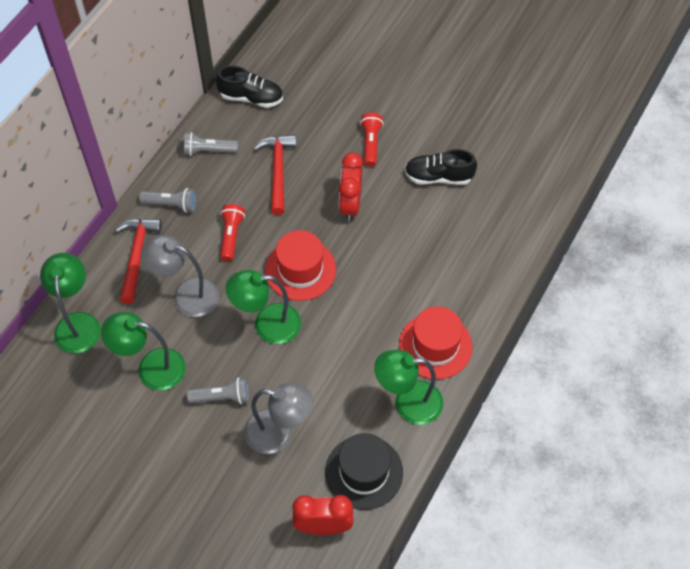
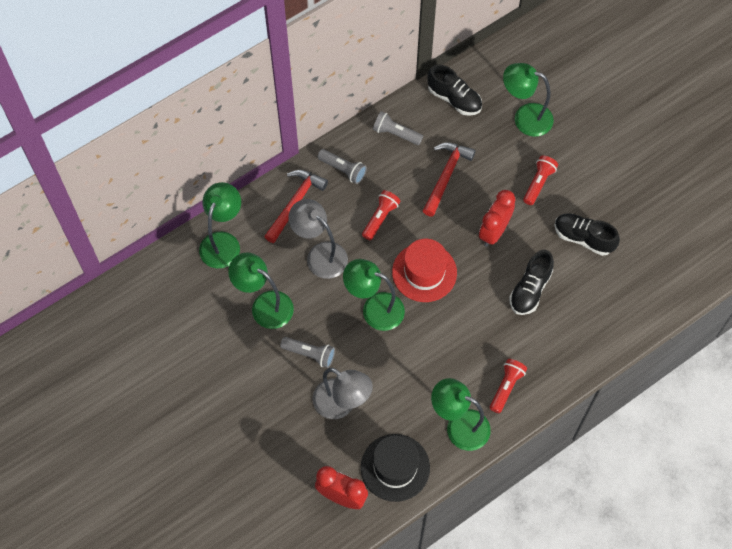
camera: 25 degrees right, 5 degrees up
red hat [399,306,472,379] -> red flashlight [490,359,527,413]
none -> green lamp [503,63,554,137]
none -> black shoe [509,250,554,315]

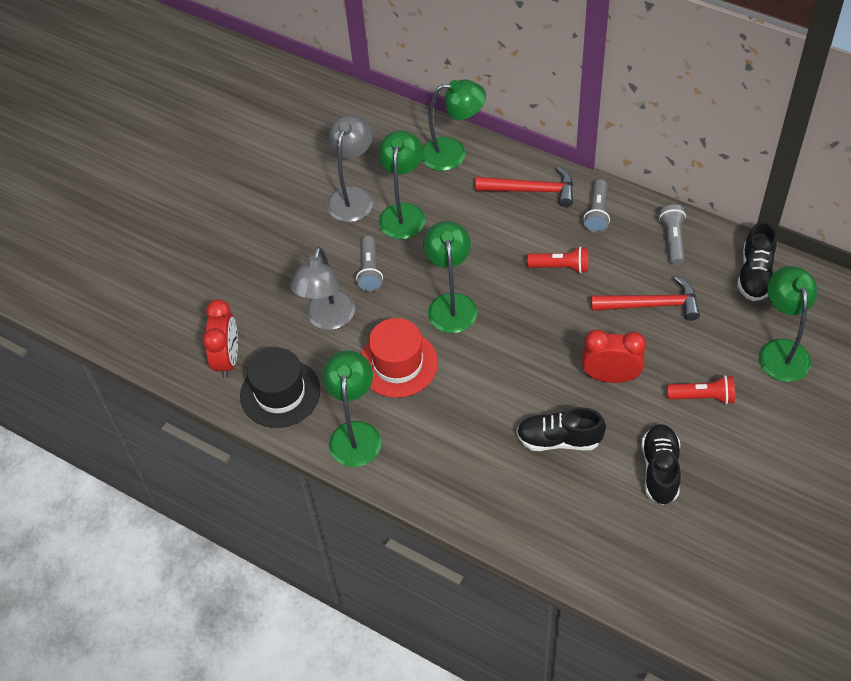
camera: 70 degrees right, 10 degrees down
grey lamp [288,199,348,279] -> grey lamp moved to [327,115,373,222]
red hat [392,239,457,302] -> red hat moved to [361,318,438,398]
red flashlight [490,359,527,413] -> none

